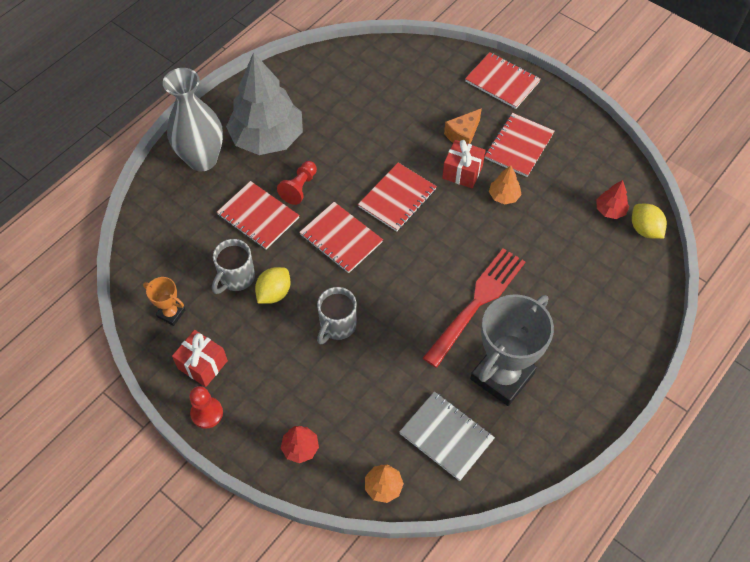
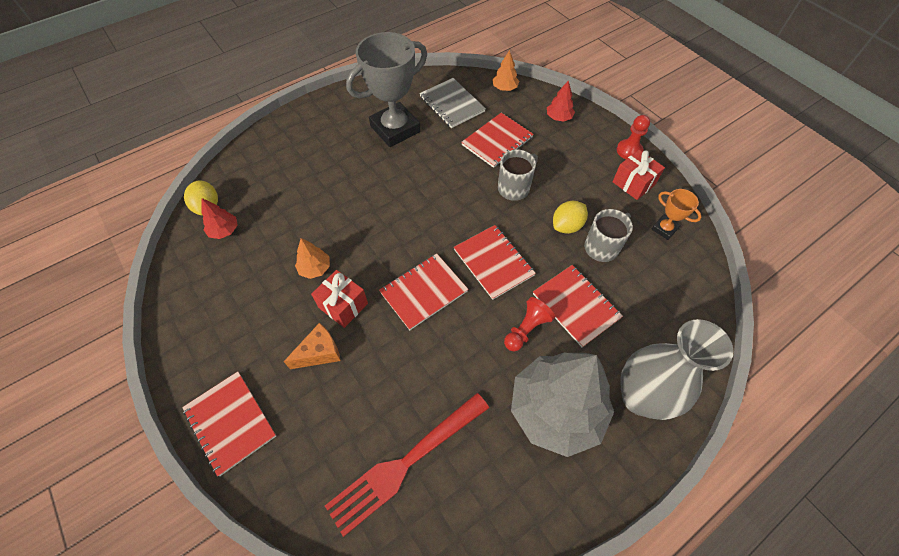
camera: 165 degrees left, 0 degrees up
red fork [423,248,525,368] -> red fork moved to [325,393,489,537]
red notebook [485,113,555,177] -> red notebook moved to [461,113,534,168]

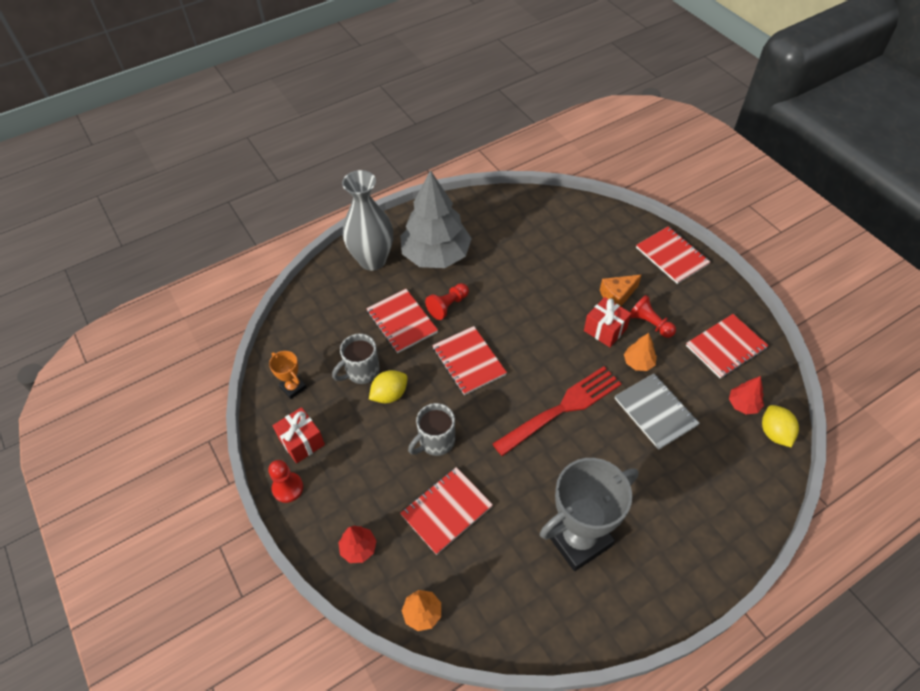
camera: 175 degrees left, 5 degrees down
red fork [325,393,489,537] -> red fork moved to [492,366,621,456]
red notebook [379,254,468,330] -> red notebook moved to [686,314,769,378]
grey notebook [419,78,486,128] -> grey notebook moved to [615,373,700,450]
none -> red pawn [630,295,676,338]

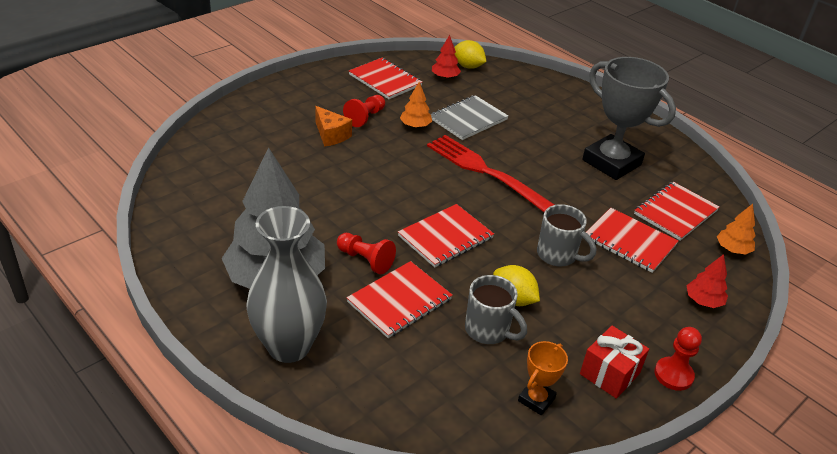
camera: 105 degrees left, 15 degrees down
red gift [584,297,631,347] -> none
red notebook [636,227,710,284] -> red notebook moved to [634,182,719,241]
yellow lemon [762,405,799,447] -> yellow lemon turned 60 degrees clockwise [454,40,486,69]

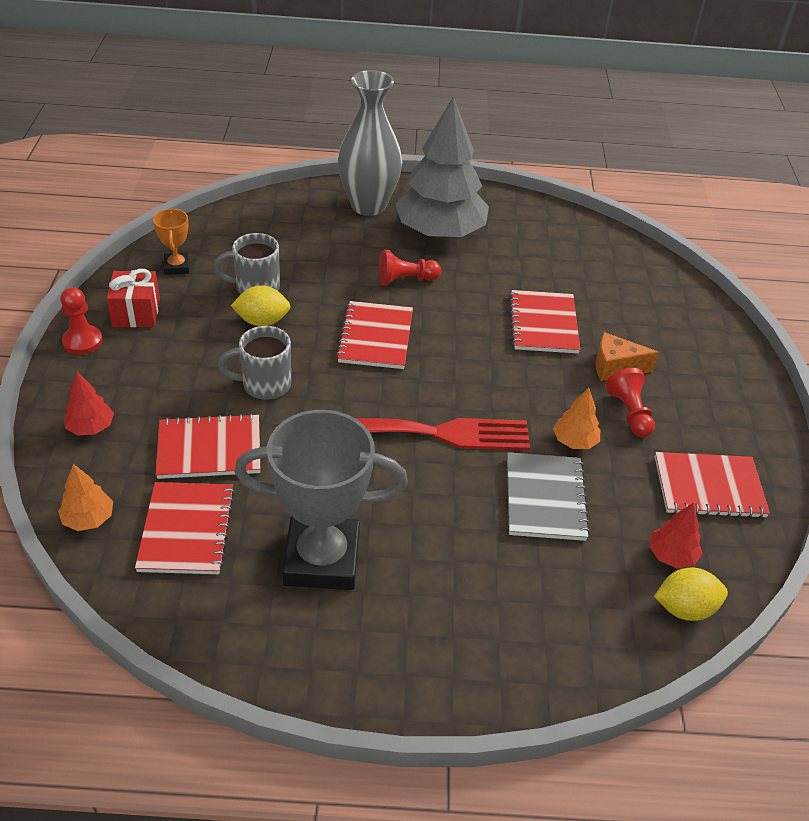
camera: 135 degrees right, 5 degrees up
red notebook [346,261,453,338] -> red notebook moved to [509,290,581,354]

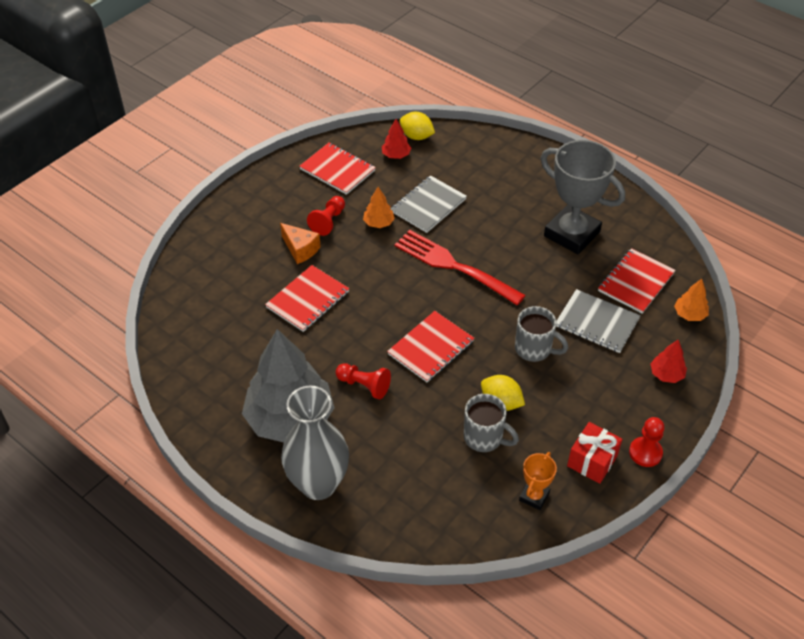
camera: 140 degrees left, 5 degrees up
red notebook [156,413,261,479] -> grey notebook [556,289,641,353]

